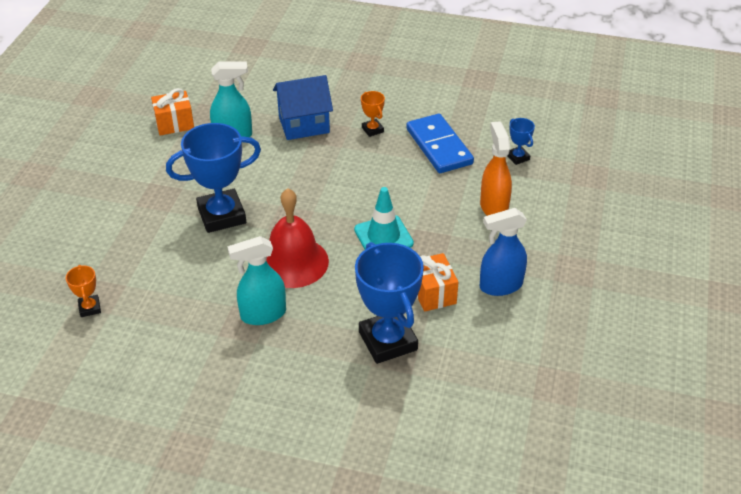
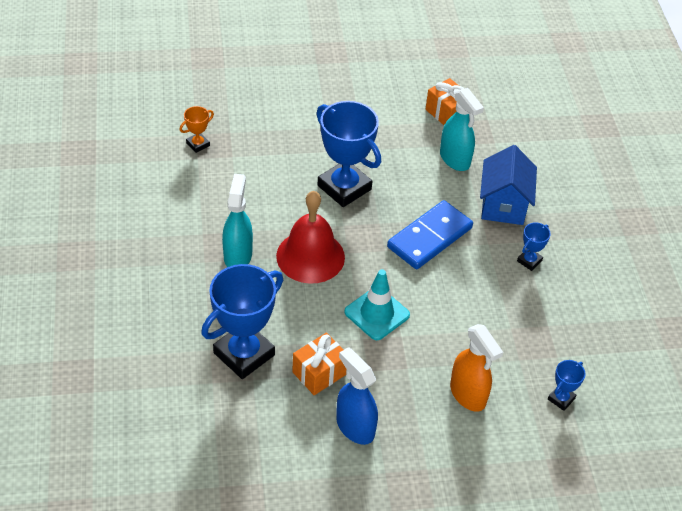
camera: 65 degrees right, 5 degrees up
turquoise spray bottle [227,236,286,325] -> turquoise spray bottle turned 45 degrees clockwise [222,174,253,267]
blue house [273,75,333,140] -> blue house turned 45 degrees clockwise [480,145,537,225]
orange trophy [361,91,385,137] -> blue trophy [517,222,551,271]
blue domino [406,114,474,173] -> blue domino moved to [387,200,473,269]
orange spray bottle [480,121,512,216] -> orange spray bottle turned 90 degrees clockwise [450,324,503,412]

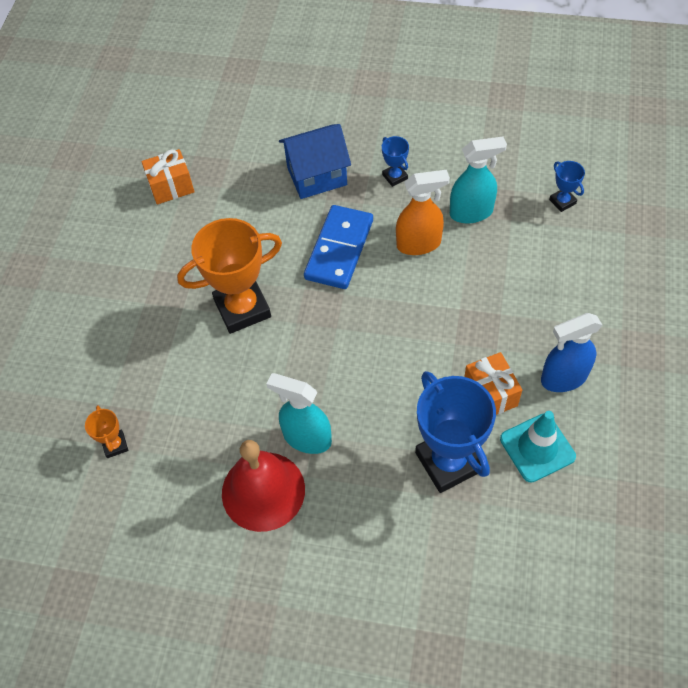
camera: 65 degrees left, 10 degrees up
red bell [276,191,345,284] -> red bell moved to [222,440,305,532]
blue trophy [316,101,381,207] -> orange trophy [177,218,282,334]
turquoise traffic cone [344,269,410,340] -> turquoise traffic cone moved to [500,411,576,483]
blue domino [387,200,473,269] -> blue domino turned 45 degrees clockwise [304,205,373,289]
turquoise spray bottle [440,88,484,171] -> turquoise spray bottle moved to [450,137,507,224]
orange spray bottle [450,324,503,412] -> orange spray bottle moved to [396,170,450,255]
blue house [480,145,537,225] -> blue house turned 45 degrees counterclockwise [279,124,351,199]

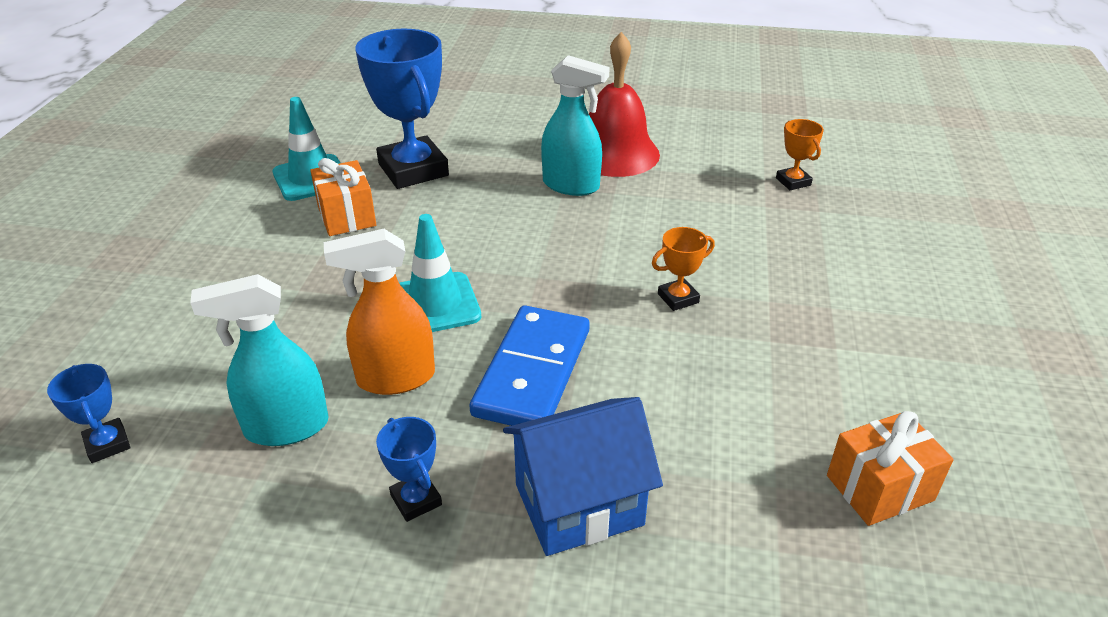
camera: 175 degrees right, 20 degrees down
orange trophy [177,218,282,334] -> orange trophy [652,227,715,311], size x0.45
blue spray bottle [541,313,602,392] -> none
none -> turquoise traffic cone [399,214,481,332]

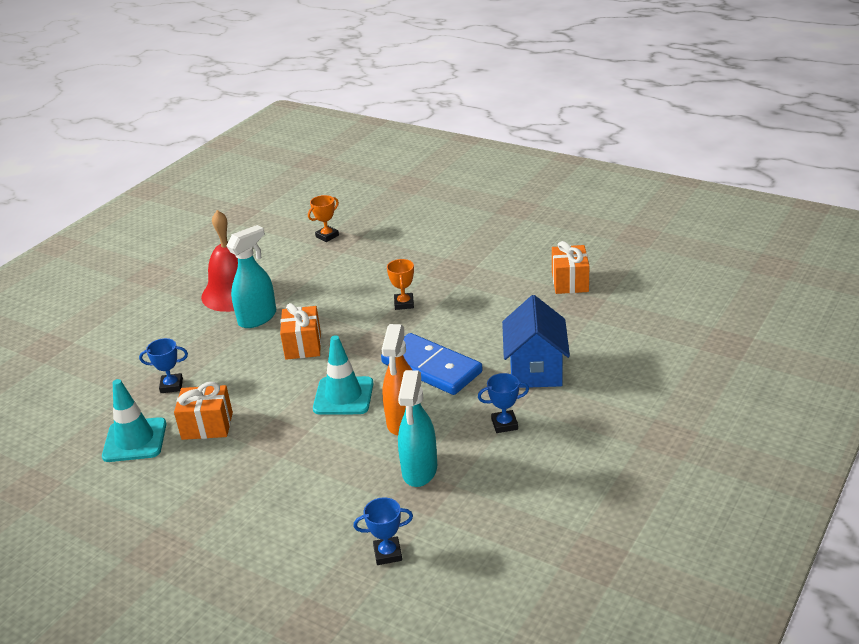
camera: 65 degrees left, 5 degrees down
blue trophy [355,29,449,189] -> blue trophy [139,338,188,393], size x0.45
orange trophy [776,119,824,190] -> orange trophy turned 45 degrees counterclockwise [308,195,339,242]
none -> orange gift [280,303,321,360]

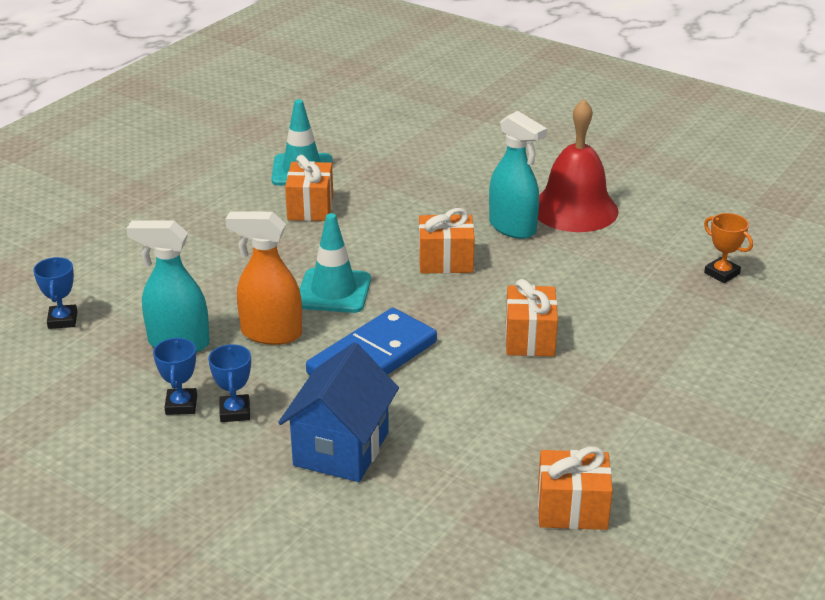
camera: 90 degrees right, 0 degrees up
blue trophy [139,338,188,393] -> blue trophy moved to [153,337,197,415]
orange trophy [387,259,414,310] -> orange gift [505,279,558,356]
blue house [502,295,570,388] -> blue house turned 75 degrees counterclockwise [278,343,399,482]

